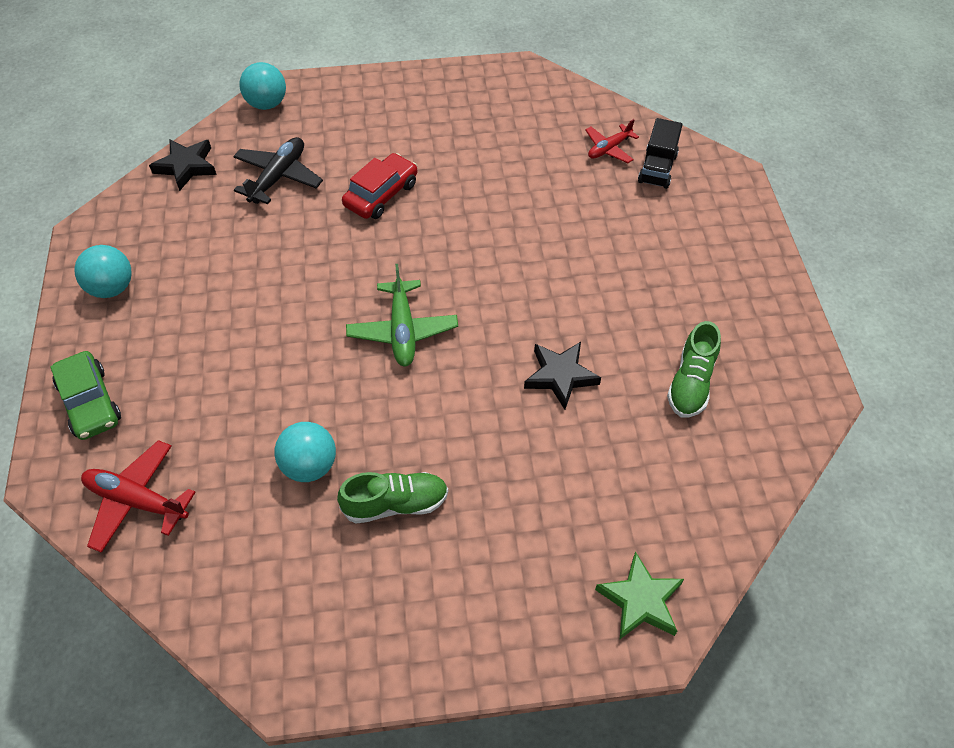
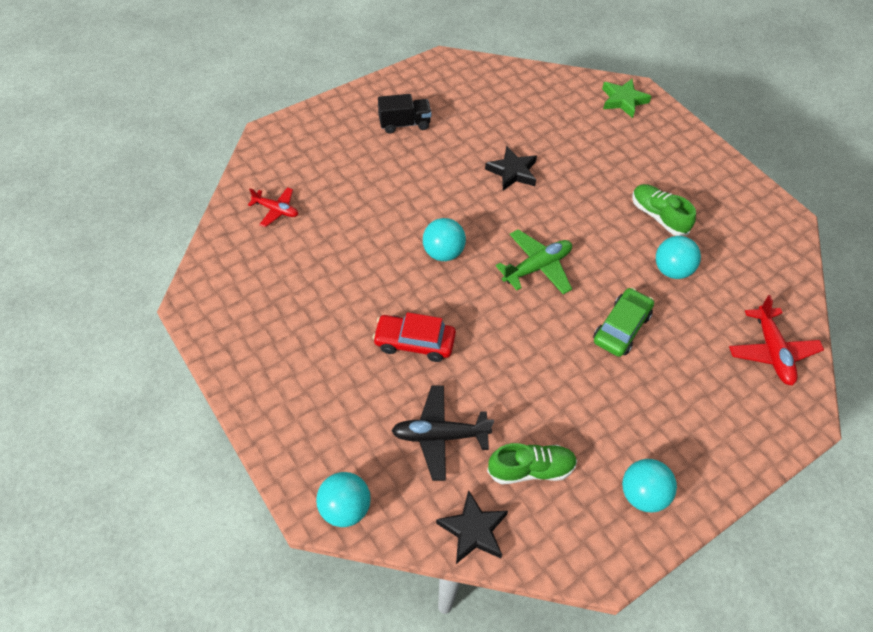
camera: 120 degrees left, 0 degrees up
green car [50,351,121,440] -> green car moved to [593,288,654,357]
black truck [638,118,683,189] -> black truck moved to [378,94,432,134]
green shoe [667,321,721,417] -> green shoe moved to [487,443,577,484]
none -> turquoise ball [423,218,466,261]

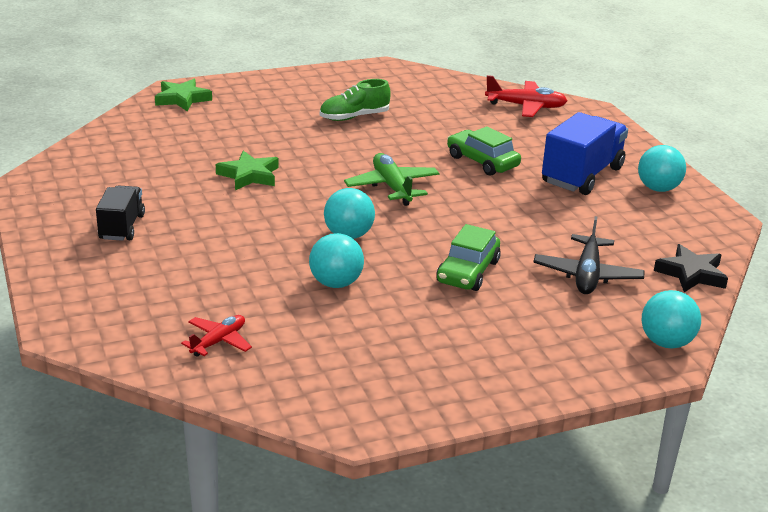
camera: 75 degrees left, 25 degrees down
red car [372,312,456,362] -> green car [436,224,501,291]
black star [485,146,537,191] -> green star [216,151,279,190]
green shoe [487,443,577,484] -> none
turquoise ball [656,236,701,279] -> turquoise ball moved to [309,233,364,288]
none -> blue truck [542,112,628,195]

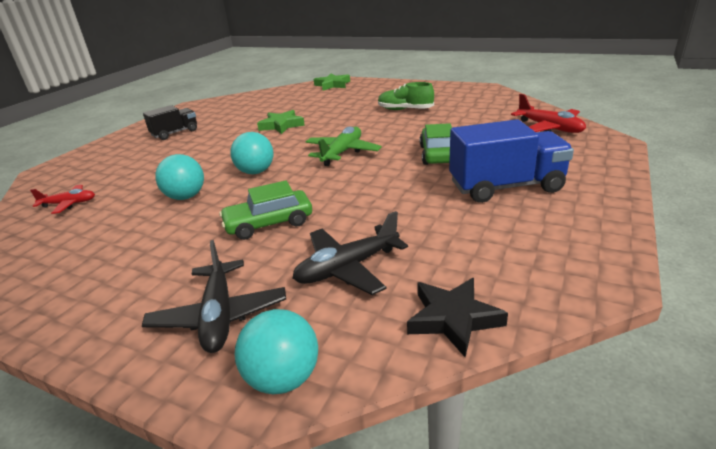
camera: 50 degrees right, 0 degrees up
turquoise ball [638,145,686,192] -> none
none -> black plane [142,240,286,353]

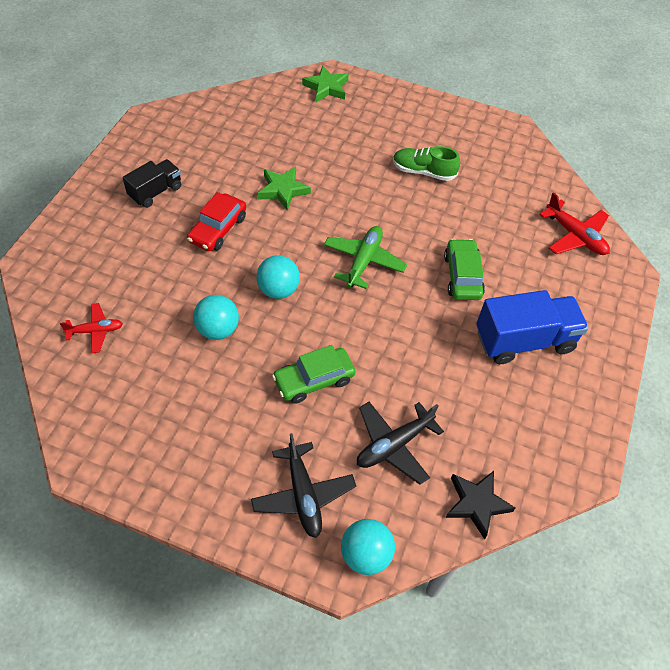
camera: 10 degrees left, 25 degrees up
none -> red car [187,192,246,251]

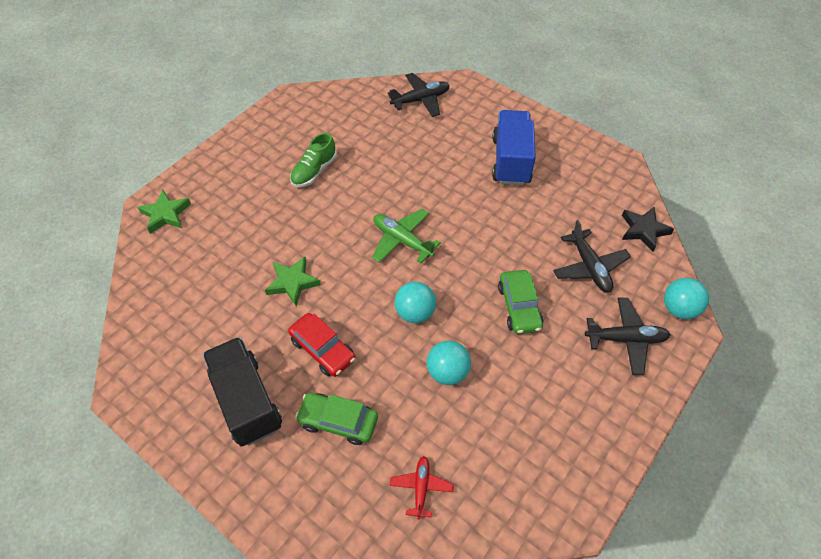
camera: 70 degrees left, 0 degrees up
black truck [122,159,181,208] -> black truck [203,337,282,447], size x1.65
green car [444,239,485,300] -> green car moved to [295,393,378,445]
red plane [539,192,610,255] -> black plane [388,73,450,117]

